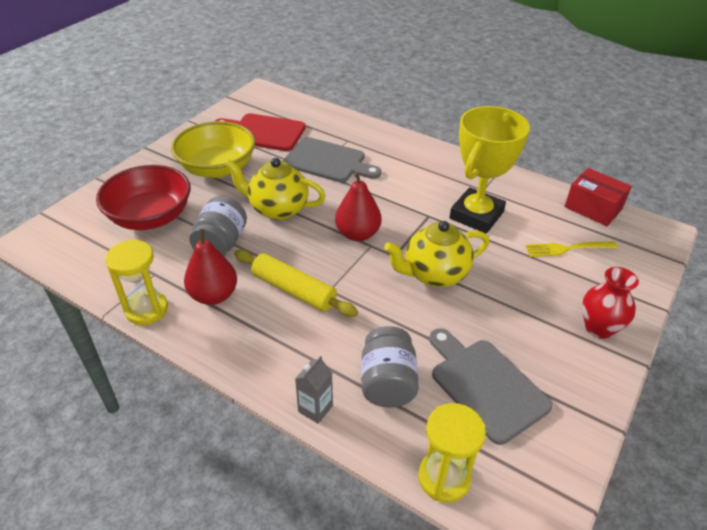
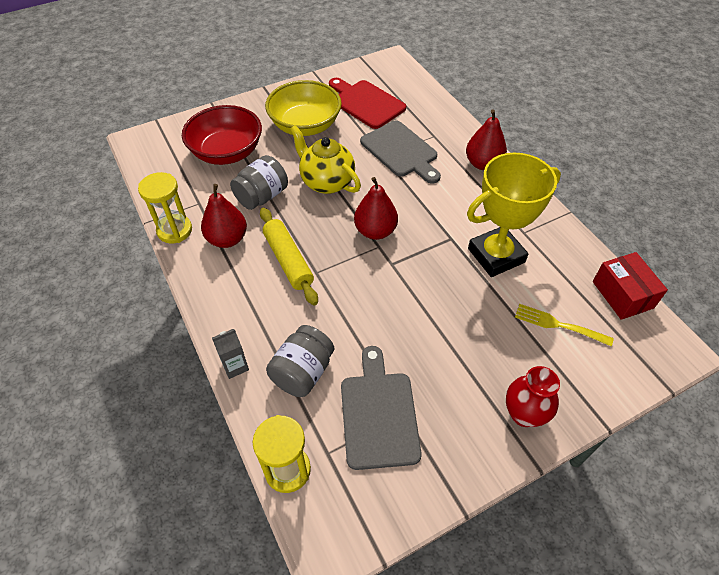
camera: 30 degrees right, 10 degrees up
yellow teapot [384,221,490,287] -> none
none -> red pear [466,109,507,170]

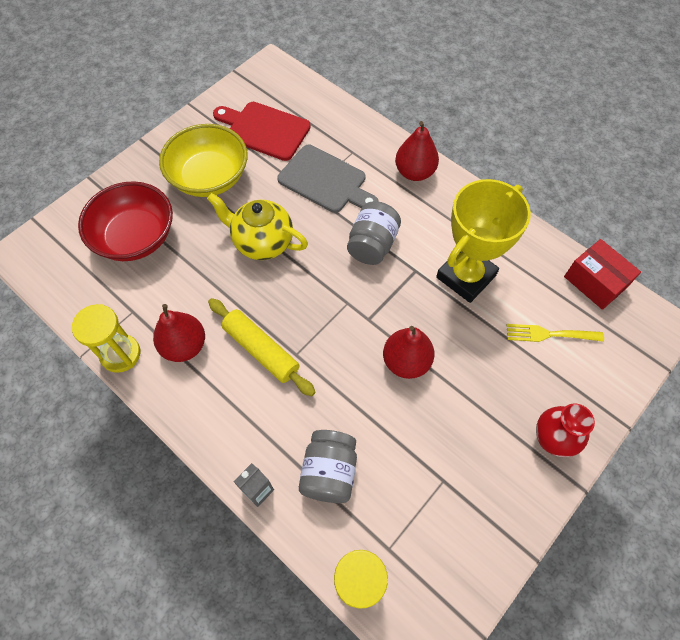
camera: 20 degrees left, 10 degrees up
grey jar [230,155,288,210] -> grey jar moved to [347,201,401,265]
grey cutting board [341,346,422,470] -> none
red pear [354,177,398,240] -> red pear moved to [383,326,435,379]

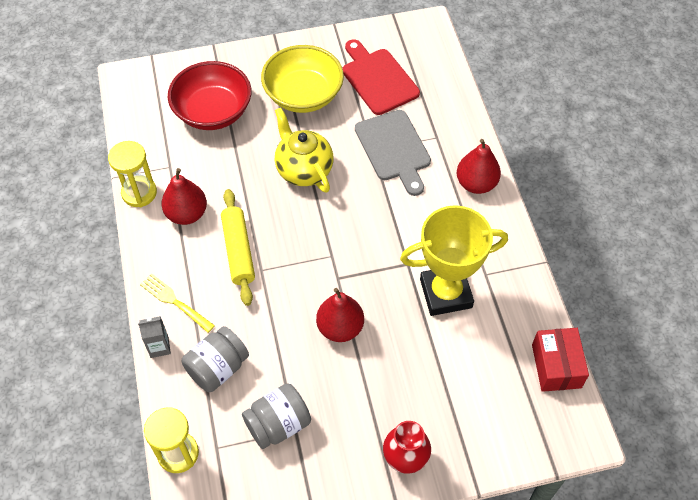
camera: 35 degrees right, 5 degrees down
grey jar [347,201,401,265] -> grey jar moved to [242,383,311,449]
yellow fork [506,324,604,342] -> yellow fork moved to [140,273,215,333]

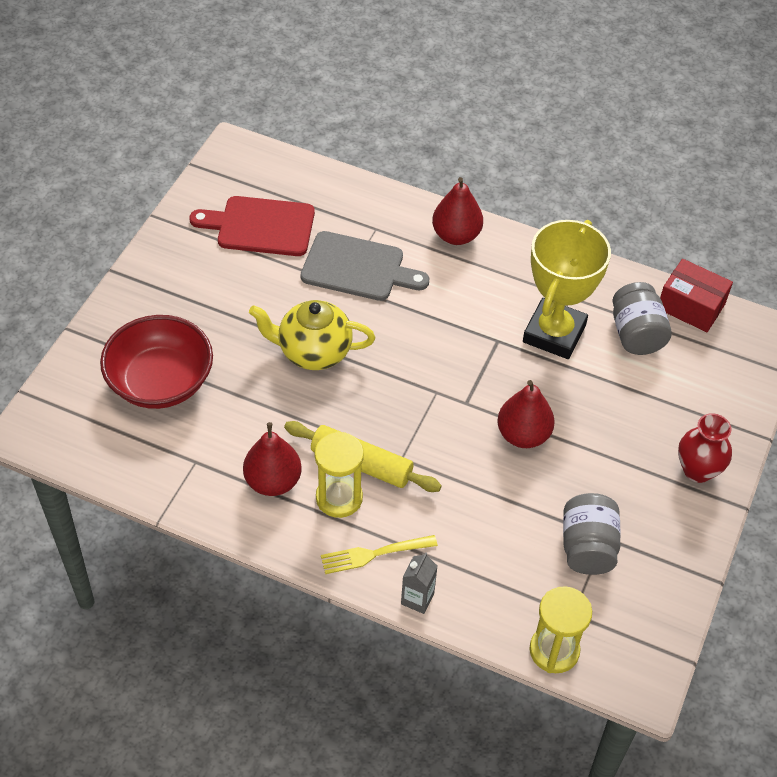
camera: 55 degrees left, 5 degrees down
yellow hourglass [108,141,157,207] -> yellow hourglass moved to [315,431,364,518]
grey jar [182,326,249,392] -> grey jar moved to [612,282,672,355]
yellow bowl [261,45,344,113] -> none

